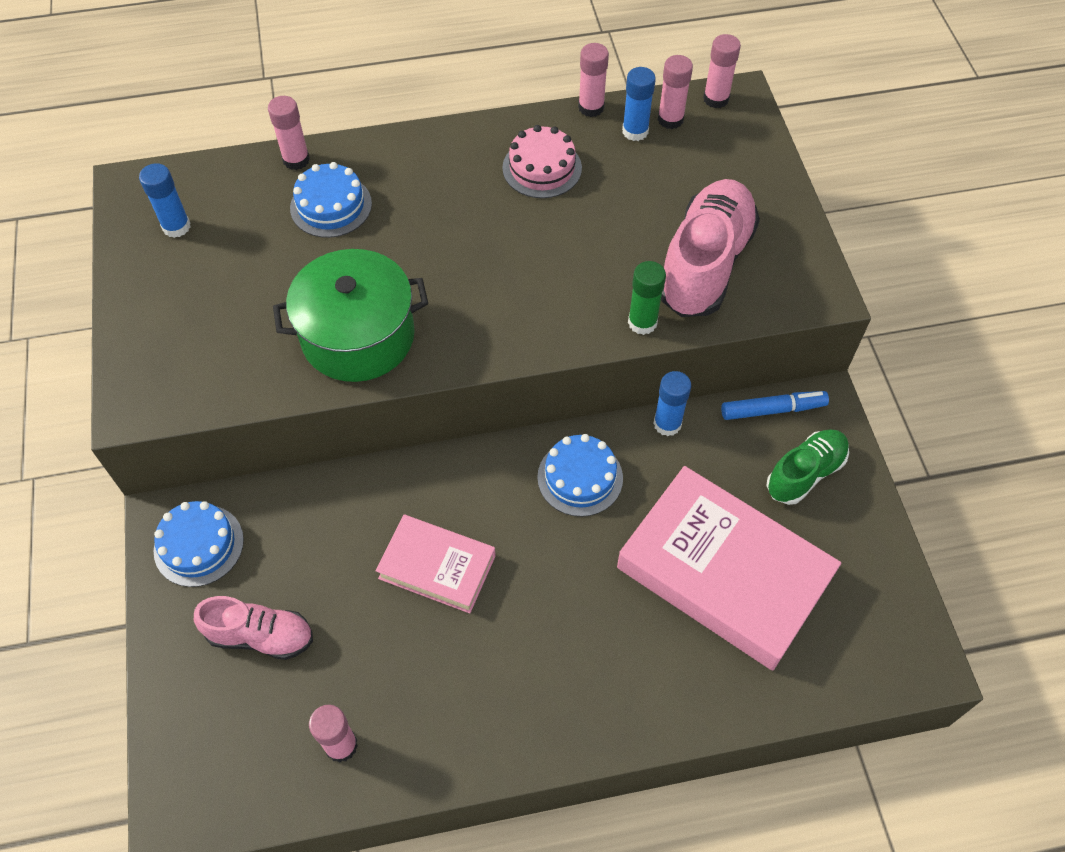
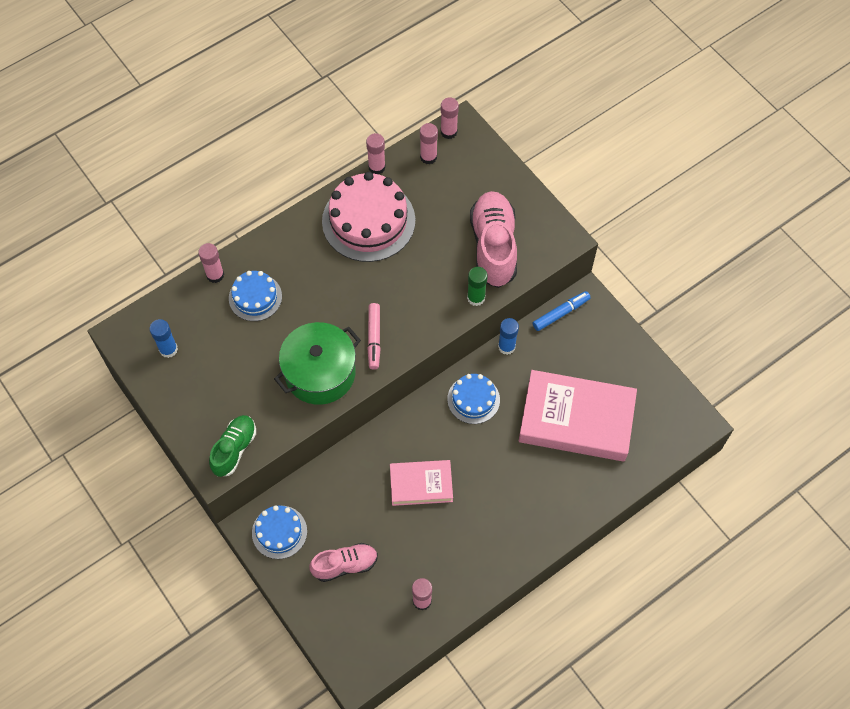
camera: 25 degrees left, 5 degrees up
pink cake [502,125,582,198] -> pink cake [322,172,415,262], size x1.80
blue glue stick [622,67,656,141] -> none
green shoe [767,429,849,505] -> green shoe moved to [209,415,256,477]
none -> pink marker [367,303,381,370]

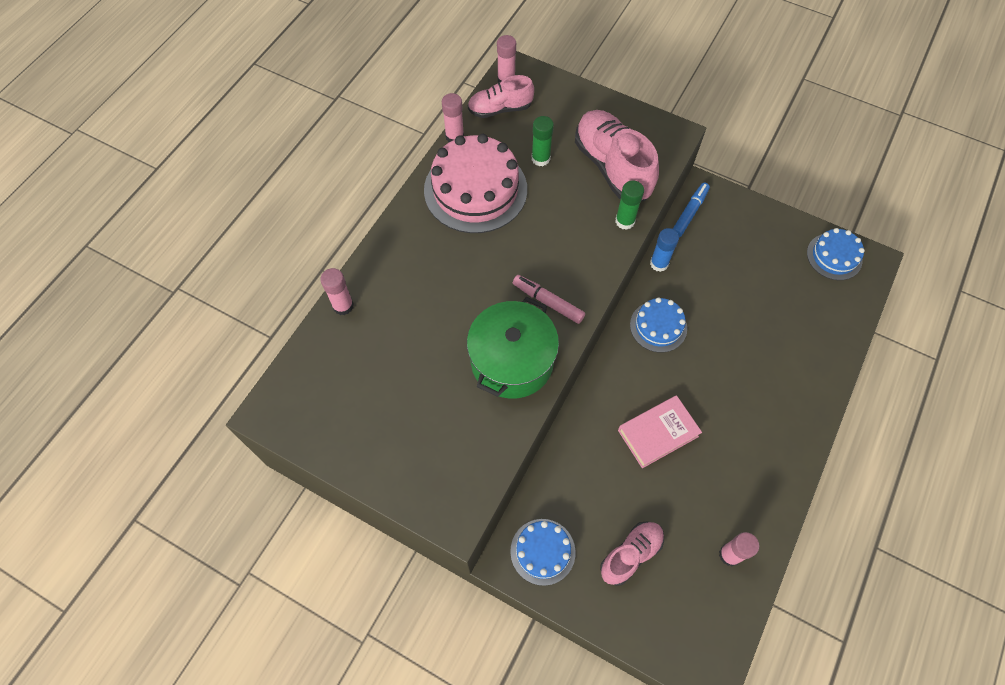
camera: 25 degrees left, 0 degrees up
blue glue stick [149,319,178,358] -> none
green shoe [209,415,256,477] -> none
blue cake [229,271,282,321] -> blue cake moved to [807,228,865,280]
pink marker [367,303,381,370] -> pink marker turned 150 degrees clockwise [513,275,585,324]
pink glue stick [420,123,438,164] -> pink shoe [468,75,534,118]
pink book [519,370,637,462] -> none
none -> green glue stick [532,116,554,166]

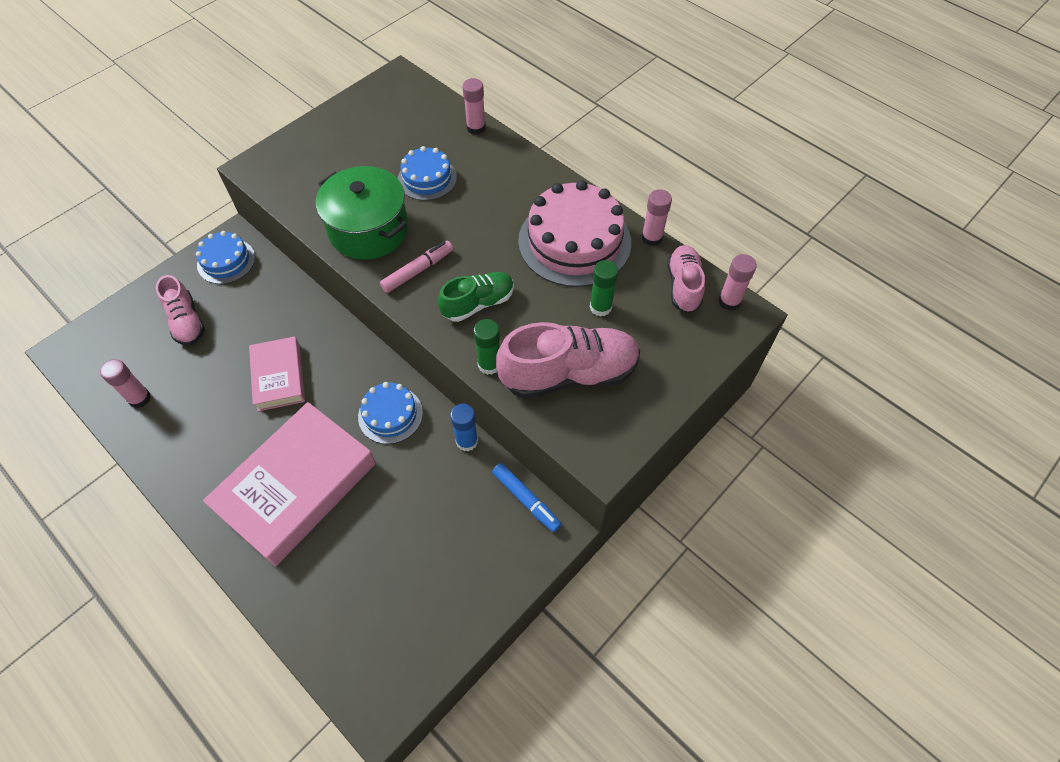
camera: 105 degrees right, 5 degrees down
blue cake [807,228,865,280] -> blue cake moved to [398,146,457,201]
none -> pink book [203,402,376,566]
none -> green shoe [438,272,514,322]

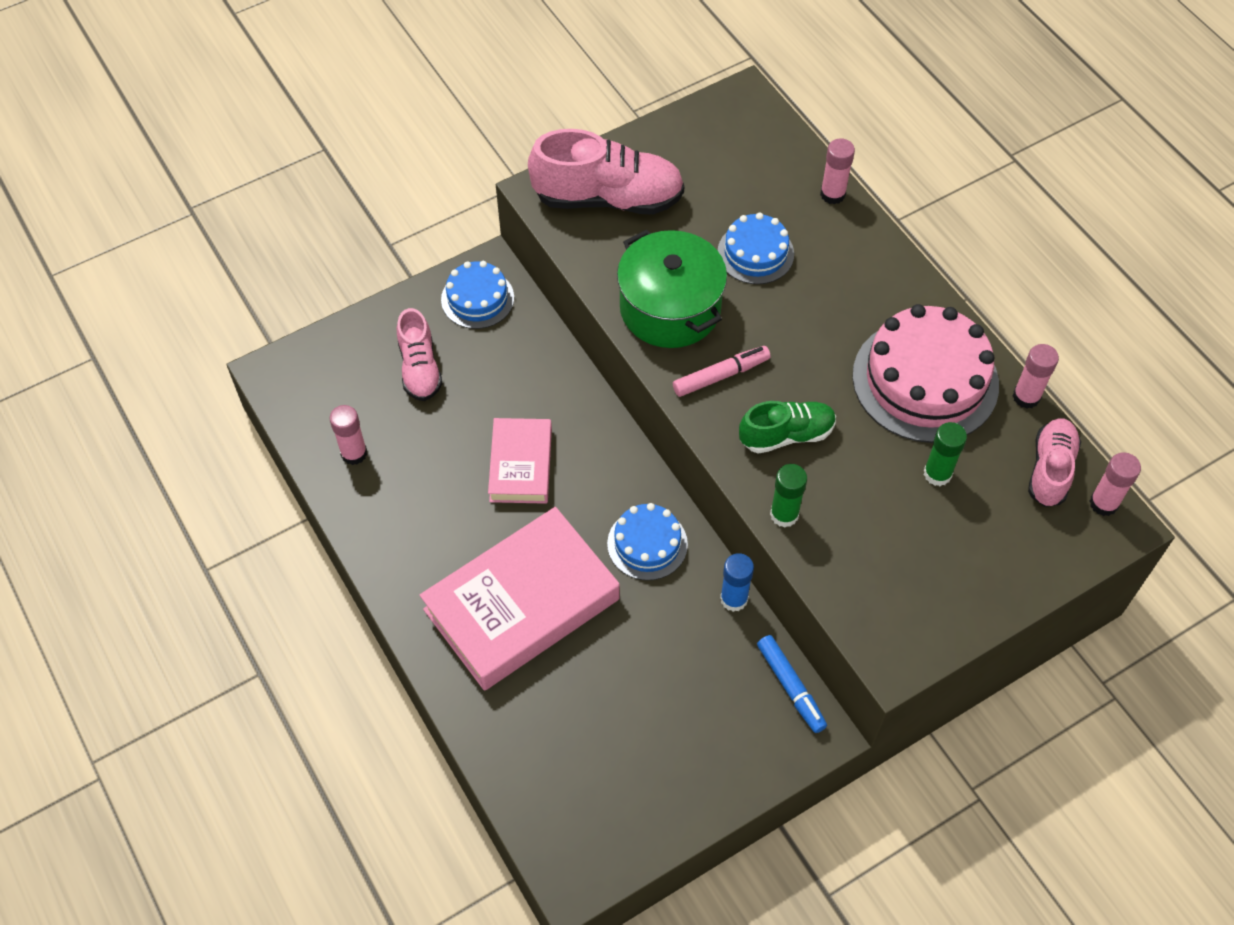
camera: 15 degrees right, 0 degrees up
pink shoe [496,322,640,399] -> pink shoe moved to [528,129,684,215]

